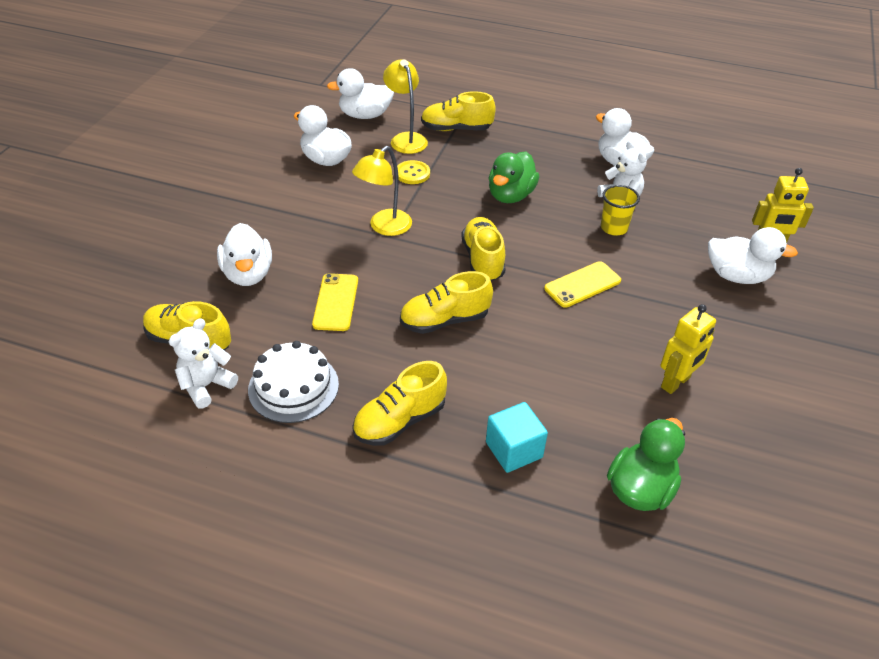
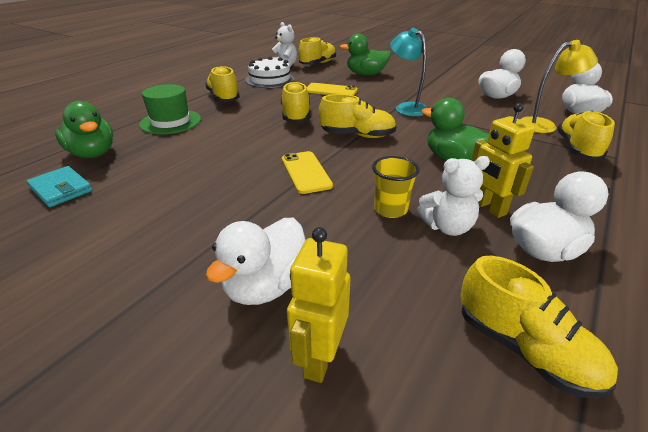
camera: 105 degrees right, 10 degrees down
white duck [217,223,272,286] -> green duck [340,34,391,76]
yellow lamp [352,146,412,236] -> turquoise lamp [390,28,428,116]
yellow button [397,160,430,184] -> none
turquoise cube [486,402,548,473] -> green hat [139,84,201,134]
yellow robot [660,304,716,394] -> yellow robot moved to [471,103,535,218]
none -> turquoise wallet [27,166,92,207]
none -> yellow shoe [461,256,618,398]

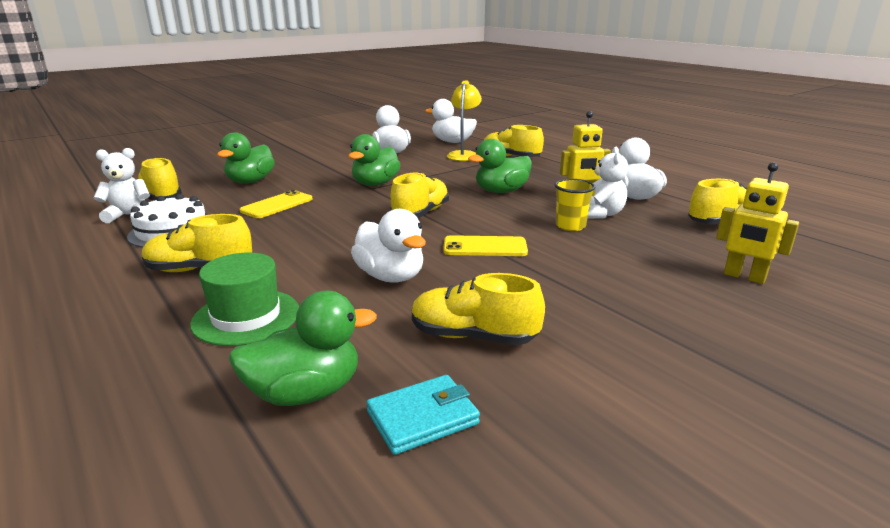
camera: 70 degrees left, 10 degrees down
white duck [205,218,306,305] -> white duck moved to [351,209,426,283]
yellow shoe [281,81,310,122] -> yellow shoe moved to [412,273,545,345]
turquoise lamp [390,28,428,116] -> green duck [348,134,401,186]

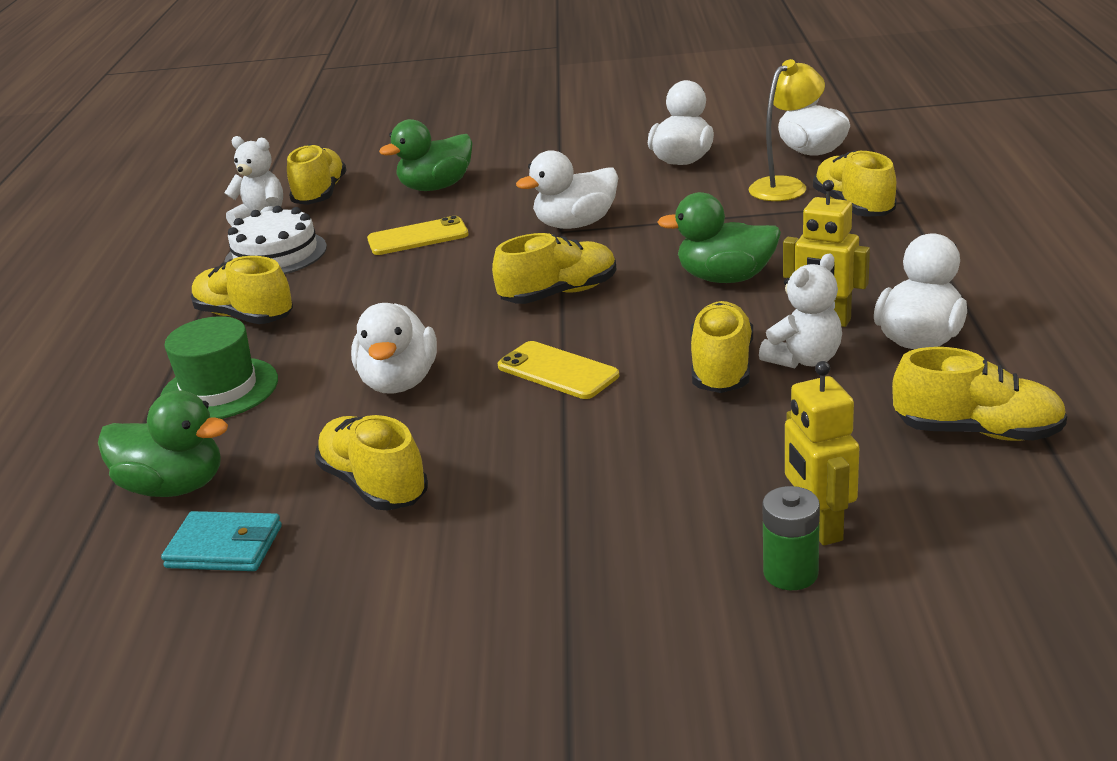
camera: 40 degrees right, 5 degrees up
green duck [348,134,401,186] -> white duck [516,150,618,229]
yellow cup [555,179,595,231] -> yellow shoe [690,301,753,393]
none -> green battery [762,486,820,590]

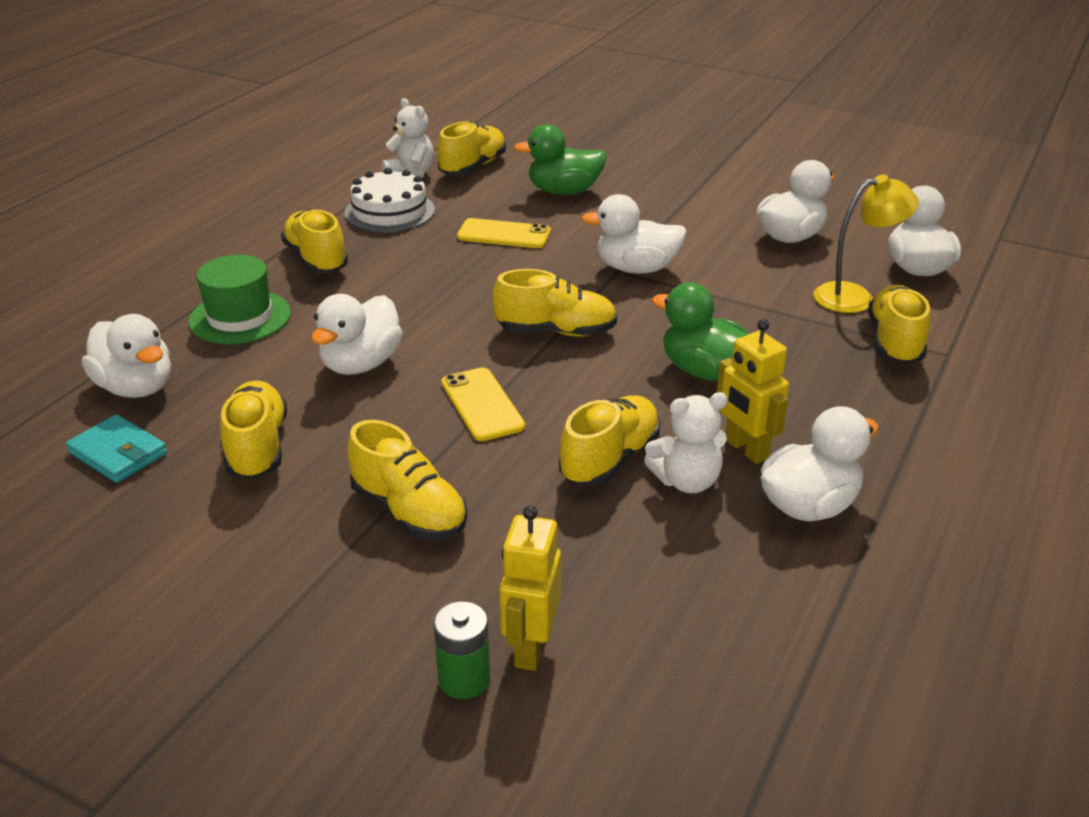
camera: 25 degrees right, 5 degrees up
green duck [98,390,228,497] -> white duck [82,314,171,398]
yellow shoe [892,347,1067,441] -> yellow shoe moved to [347,420,467,540]

